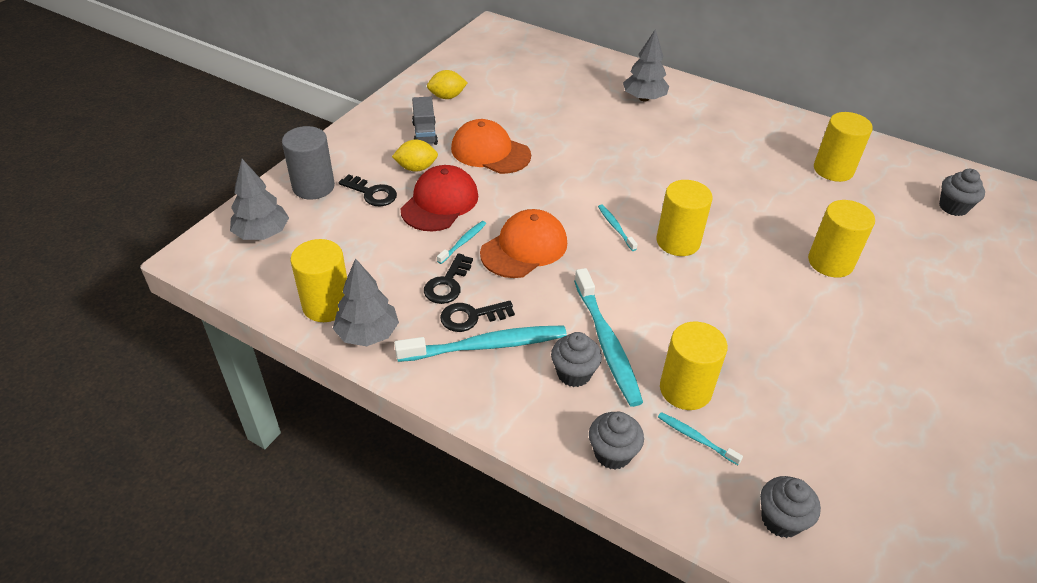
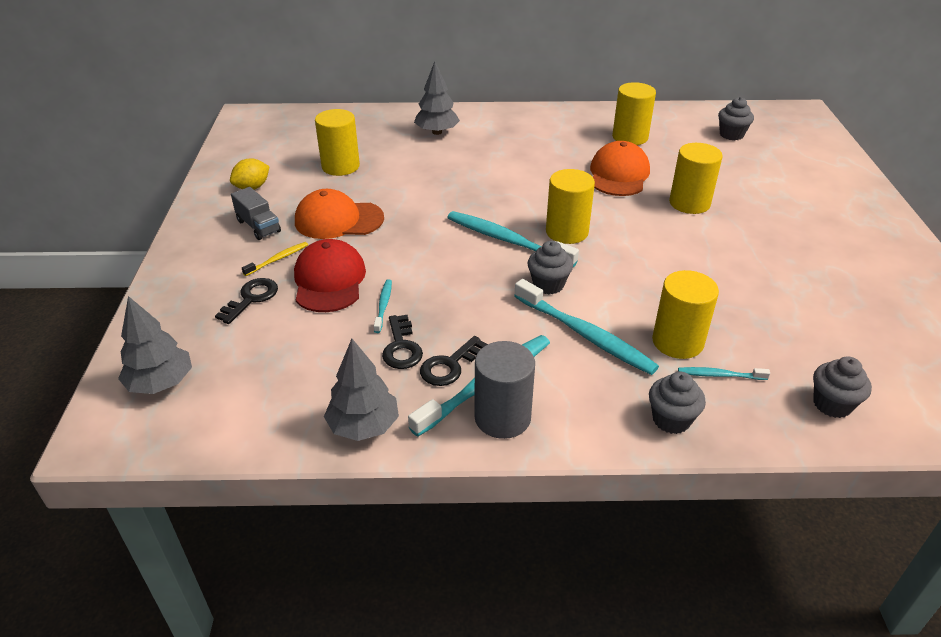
camera: 30 degrees left, 5 degrees down
grey cylinder [282,126,335,200] -> grey cylinder moved to [474,341,535,439]
yellow cylinder [290,239,347,322] -> yellow cylinder moved to [315,109,360,176]
black key [338,174,397,206] -> black key turned 60 degrees counterclockwise [215,278,278,324]
yellow lemon [392,140,438,172] -> yellow toothbrush [242,242,308,276]
orange cap [480,209,567,278] -> orange cap moved to [590,141,650,196]
grey cupcake [551,332,602,387] -> grey cupcake moved to [528,241,573,294]
turquoise toothbrush [598,205,638,251] -> turquoise toothbrush [447,211,579,267], size x2.06

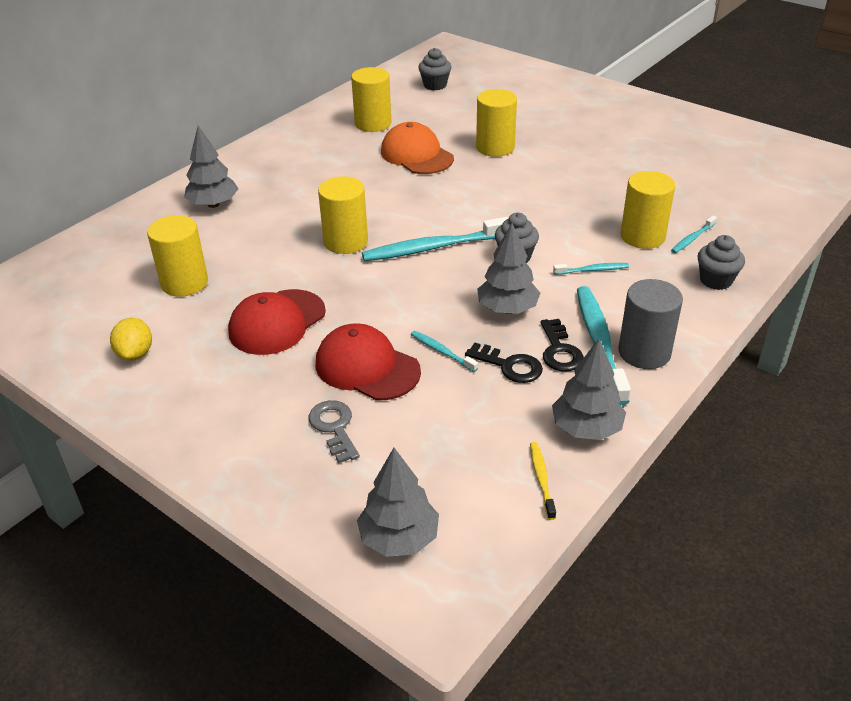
camera: 50 degrees left, 0 degrees up
black key [215,278,278,324] -> grey key [309,400,360,463]
grey truck [231,187,281,240] -> none
yellow toothbrush [242,242,308,276] -> yellow toothbrush moved to [530,442,556,520]
orange cap [295,189,384,239] -> red cap [228,289,326,355]
turquoise toothbrush [514,279,659,375] -> turquoise toothbrush [553,263,629,275], size x0.48
yellow cylinder [546,169,595,244] -> yellow cylinder moved to [318,176,368,254]
grey cupcake [813,357,872,418] -> none
none -> grey tree [477,223,540,314]

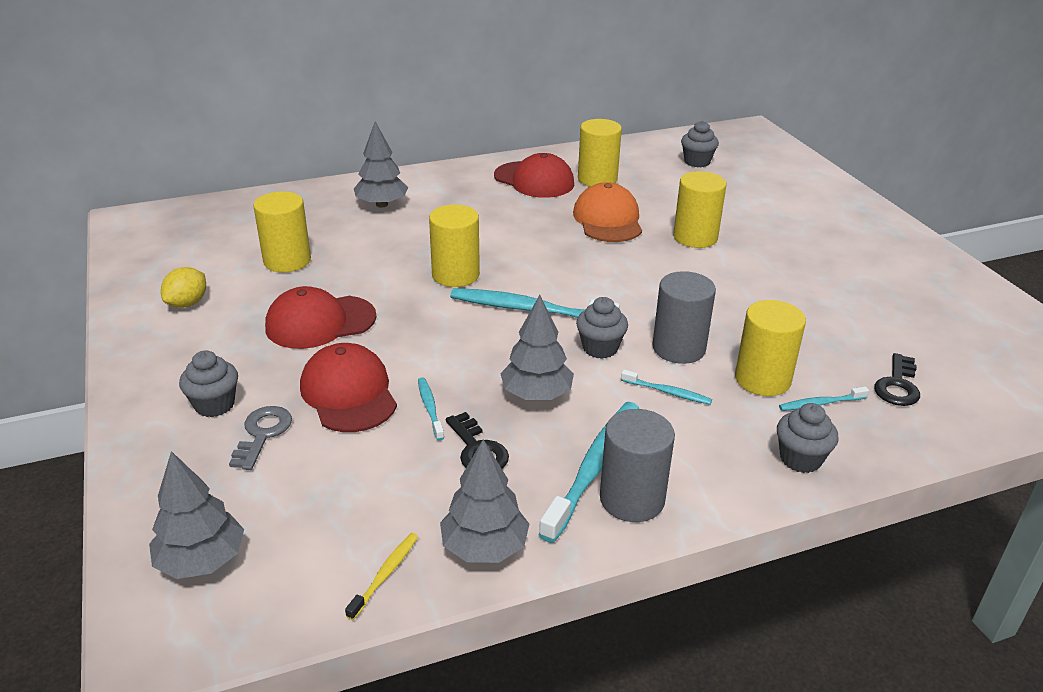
camera: 30 degrees right, 5 degrees down
black key [541,319,584,372] -> black key moved to [874,353,920,406]
none -> grey cupcake [179,350,238,417]
none -> red cap [494,153,574,198]
none -> grey cylinder [653,271,716,364]

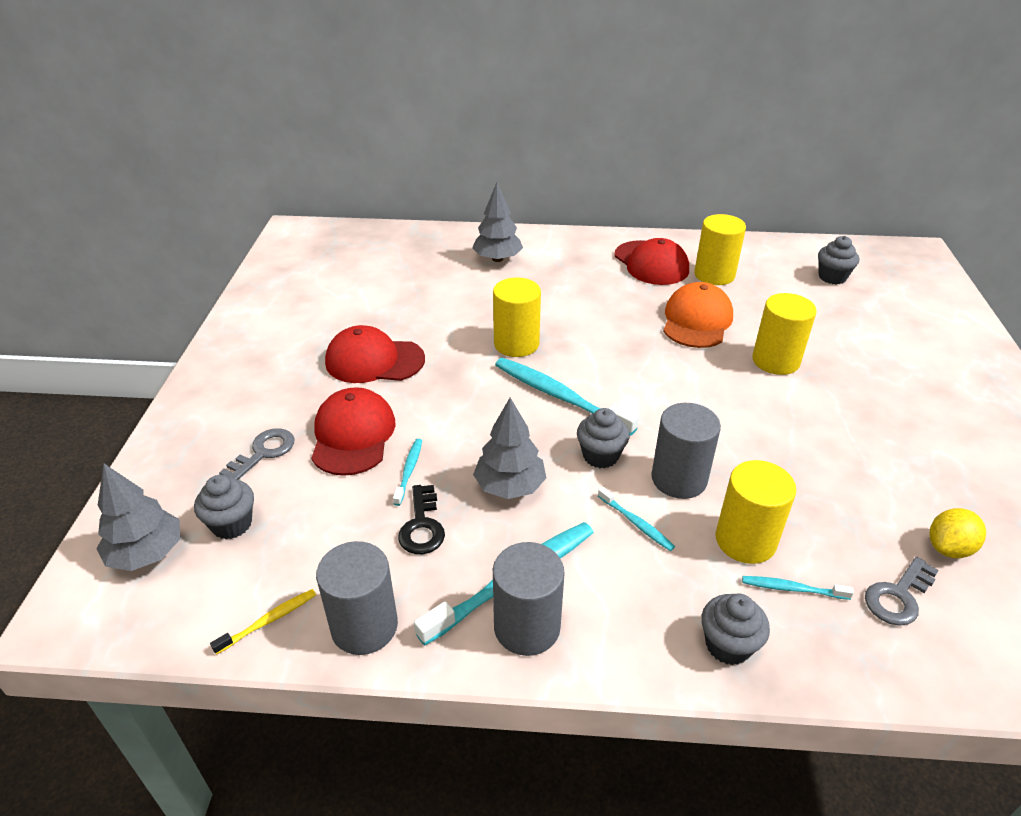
camera: 25 degrees right, 5 degrees up
yellow lemon [161,267,206,308] -> yellow lemon moved to [929,508,986,558]
grey cupcake [179,350,238,417] -> grey cupcake moved to [194,475,254,539]
yellow cylinder [253,191,311,272] -> none
grey tree [440,439,529,563] -> grey cylinder [316,541,398,655]
black key [874,353,920,406] -> grey key [865,557,939,626]

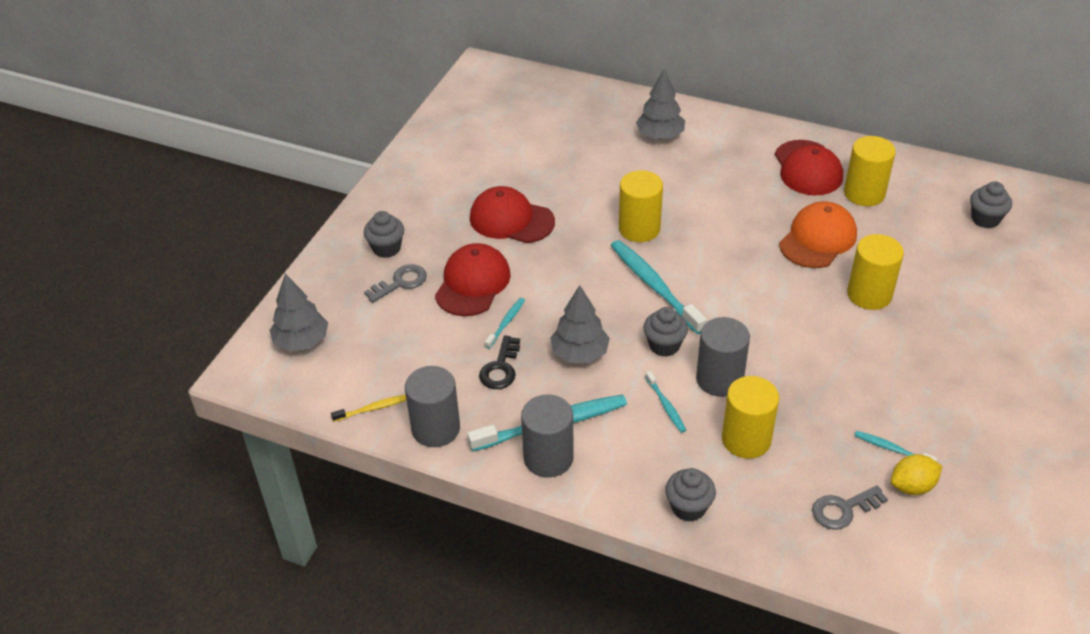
camera: 20 degrees right, 5 degrees up
grey cupcake [194,475,254,539] -> grey cupcake moved to [364,211,404,258]
turquoise toothbrush [742,576,854,600] -> turquoise toothbrush moved to [854,431,937,461]

